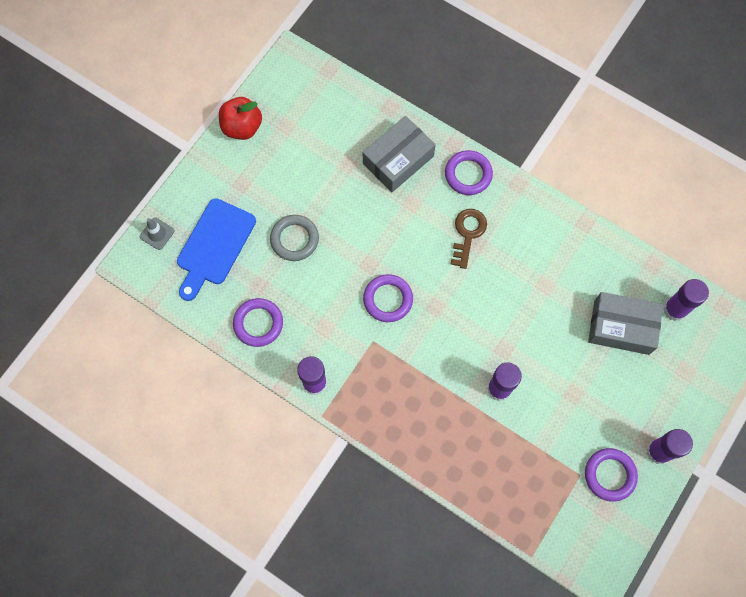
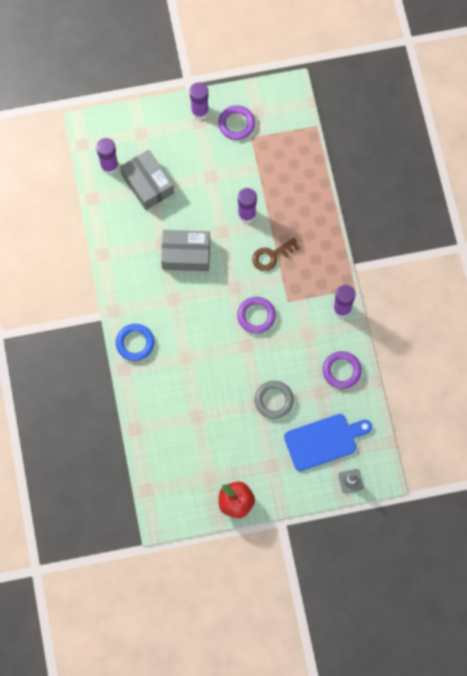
camera: 135 degrees left, 0 degrees up
grey box [363,116,436,192] -> grey box moved to [161,230,210,271]
purple ring [445,150,493,195] -> blue ring [116,324,154,361]
brown key [451,209,487,269] -> brown key moved to [252,238,300,271]

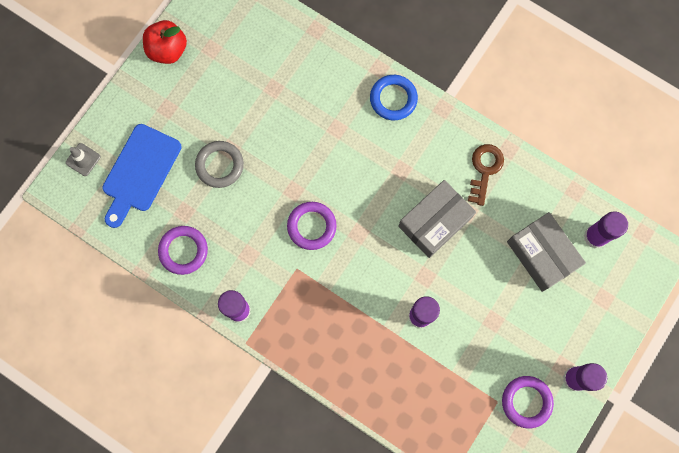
camera: 135 degrees right, 5 degrees up
grey box [120,150,174,210] -> grey box turned 45 degrees clockwise [507,212,586,292]
brown key [252,238,300,271] -> brown key moved to [468,144,504,206]

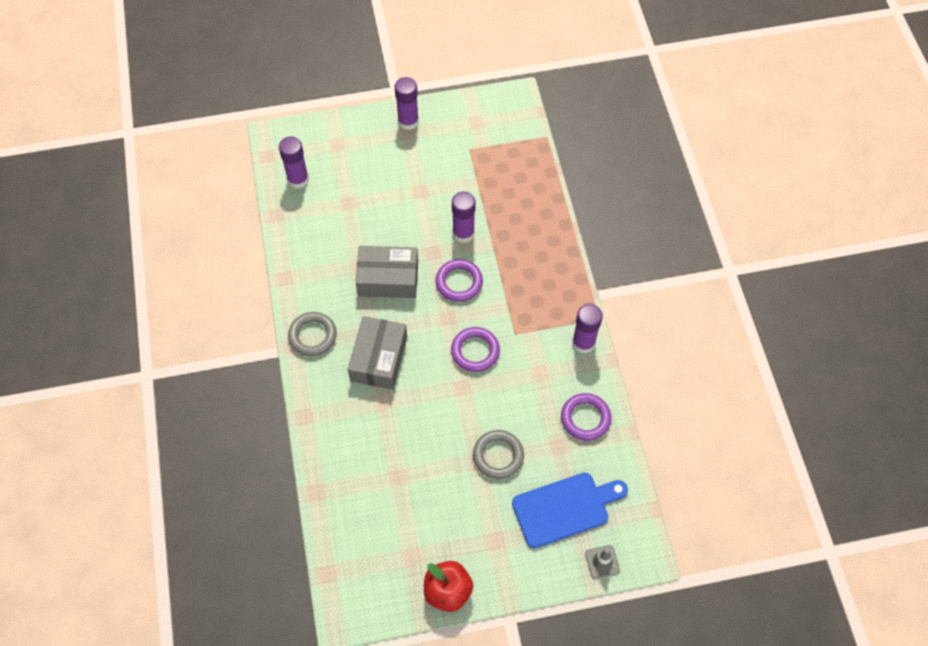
camera: 135 degrees left, 15 degrees down
blue ring [370,75,418,120] -> none
brown key [468,144,504,206] -> none
purple ring [502,376,554,428] -> purple ring moved to [436,259,483,302]
grey box [507,212,586,292] -> grey box moved to [348,316,407,390]
none -> grey ring [288,312,337,356]

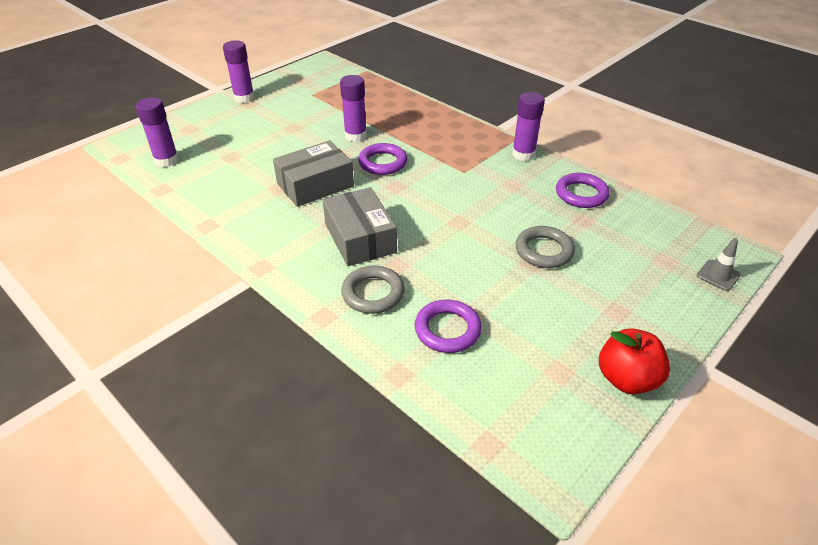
camera: 35 degrees left, 20 degrees down
grey ring [288,312,337,356] -> grey ring moved to [341,266,405,314]
purple ring [451,327,500,372] -> purple ring moved to [415,299,482,353]
blue cutting board [512,473,628,548] -> none

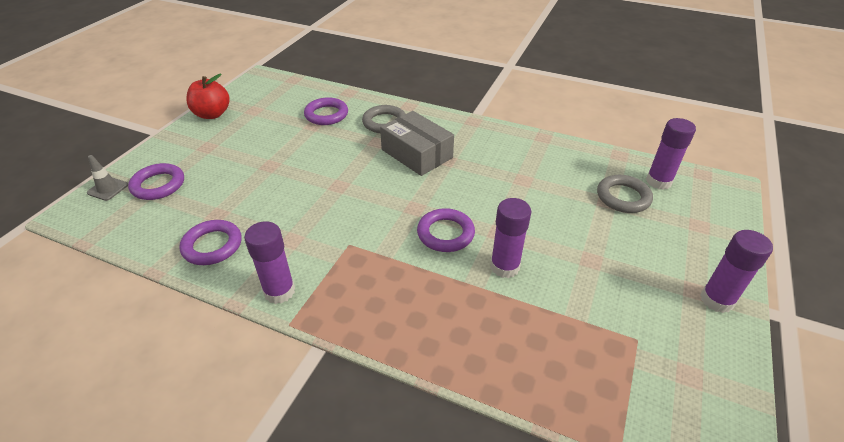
camera: 160 degrees right, 0 degrees up
grey box [273,140,354,207] -> none
grey ring [515,226,575,268] -> grey ring moved to [597,175,653,213]
none -> purple ring [128,163,184,200]

